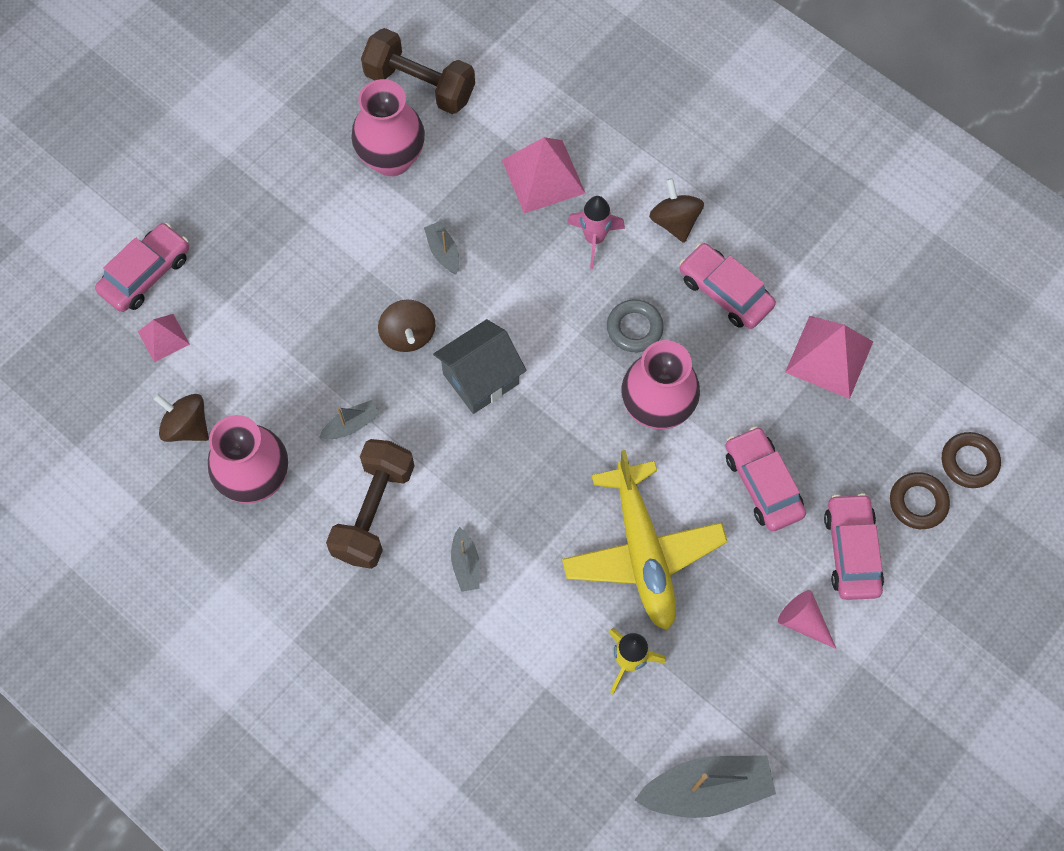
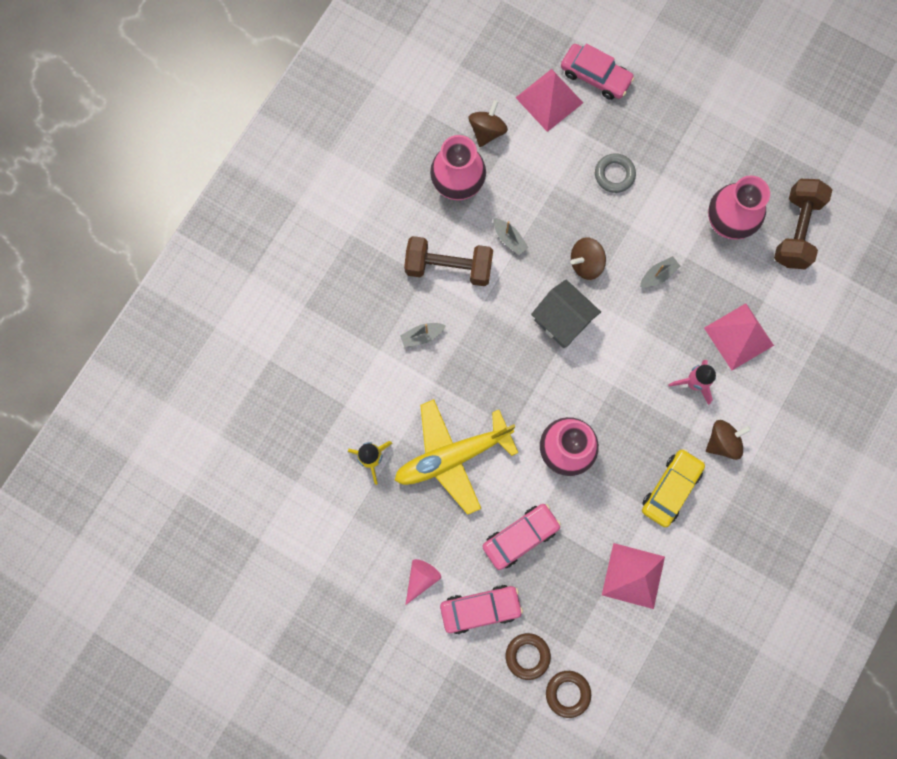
camera: 80 degrees right, 10 degrees up
pink pyramid [138,314,190,362] -> pink pyramid [515,69,583,132], size x1.74
grey ring [607,299,664,352] -> grey ring moved to [595,153,636,193]
grey boat [634,755,776,818] -> none
pink car [680,243,776,329] -> yellow car [642,449,705,527]

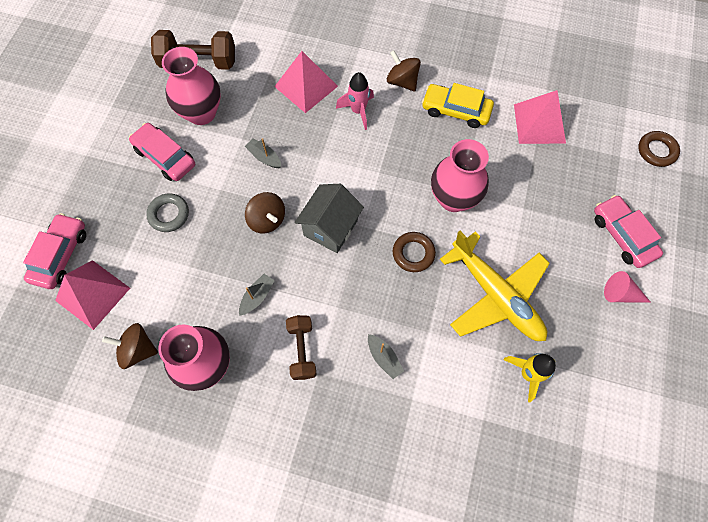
camera: 105 degrees left, 10 degrees down
brown dumbbell [404,236,493,286] -> brown dumbbell [286,315,317,380], size x0.65
pink car [482,504,561,570] -> pink car moved to [129,123,195,181]
brown ring [506,633,551,680] -> brown ring moved to [393,232,436,272]

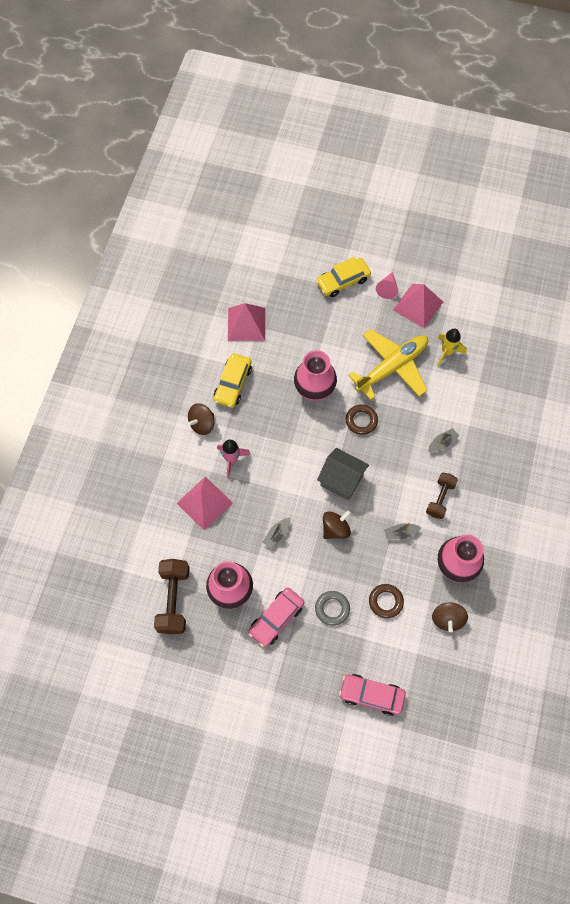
camera: 90 degrees left, 0 degrees up
pink pyramid [55,260,130,330] -> pink pyramid moved to [393,284,443,328]
grey boat [239,274,275,316] -> grey boat turned 45 degrees counterclockwise [384,523,422,539]
brown dumbbell [286,315,317,380] -> brown dumbbell turned 60 degrees counterclockwise [426,473,458,519]
pink car [594,195,663,268] -> yellow car [316,257,371,297]
brown ring [638,131,680,167] -> brown ring moved to [369,584,404,618]

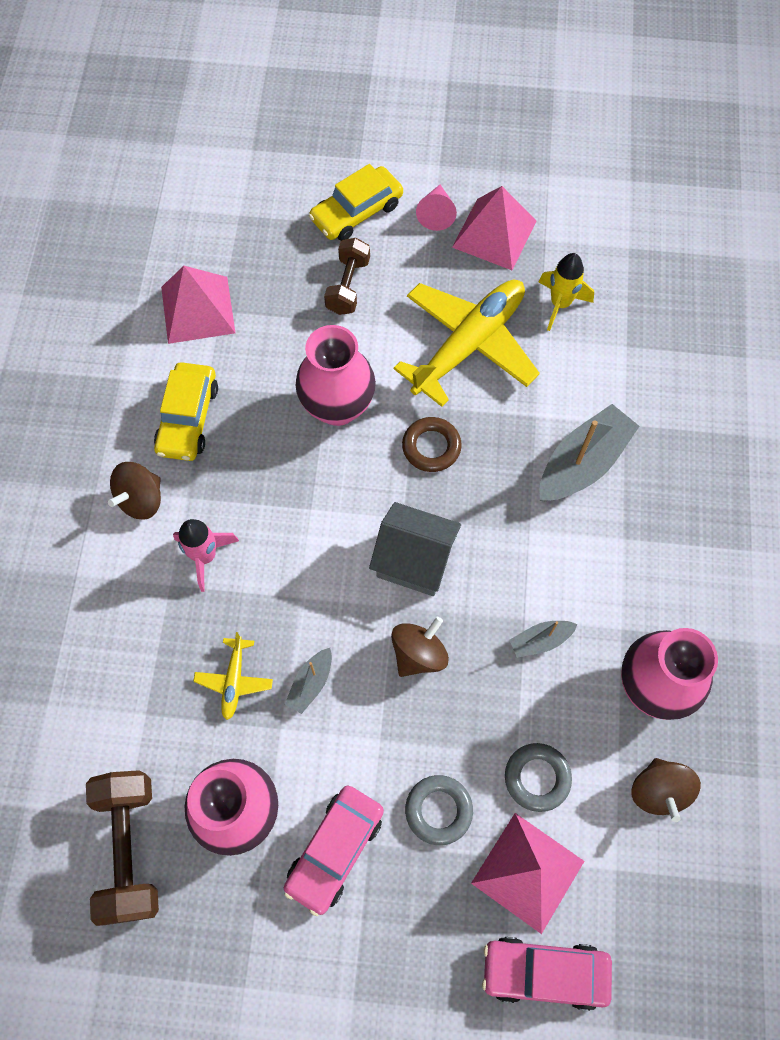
camera: 10 degrees left, 0 degrees up
pink pyramid [177,476,233,530] -> pink pyramid moved to [471,813,584,934]
brown ring [369,584,404,618] -> grey ring [505,743,572,812]
brown dumbbell [426,473,458,519] -> brown dumbbell moved to [324,238,370,315]
grey boat [428,428,459,452] -> grey boat [539,404,640,501], size x1.98
none -> yellow plane [193,632,273,720]

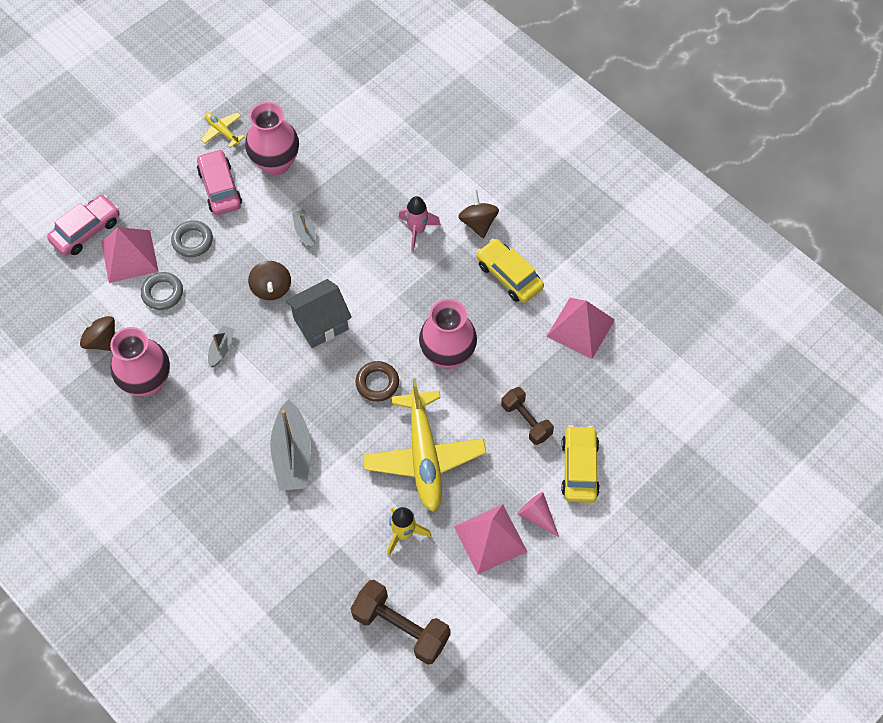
camera: 130 degrees right, 5 degrees down
brown dumbbell [86,770,159,926] -> brown dumbbell moved to [351,580,450,665]
yellow plane [193,632,273,720] -> yellow plane moved to [201,112,245,148]

